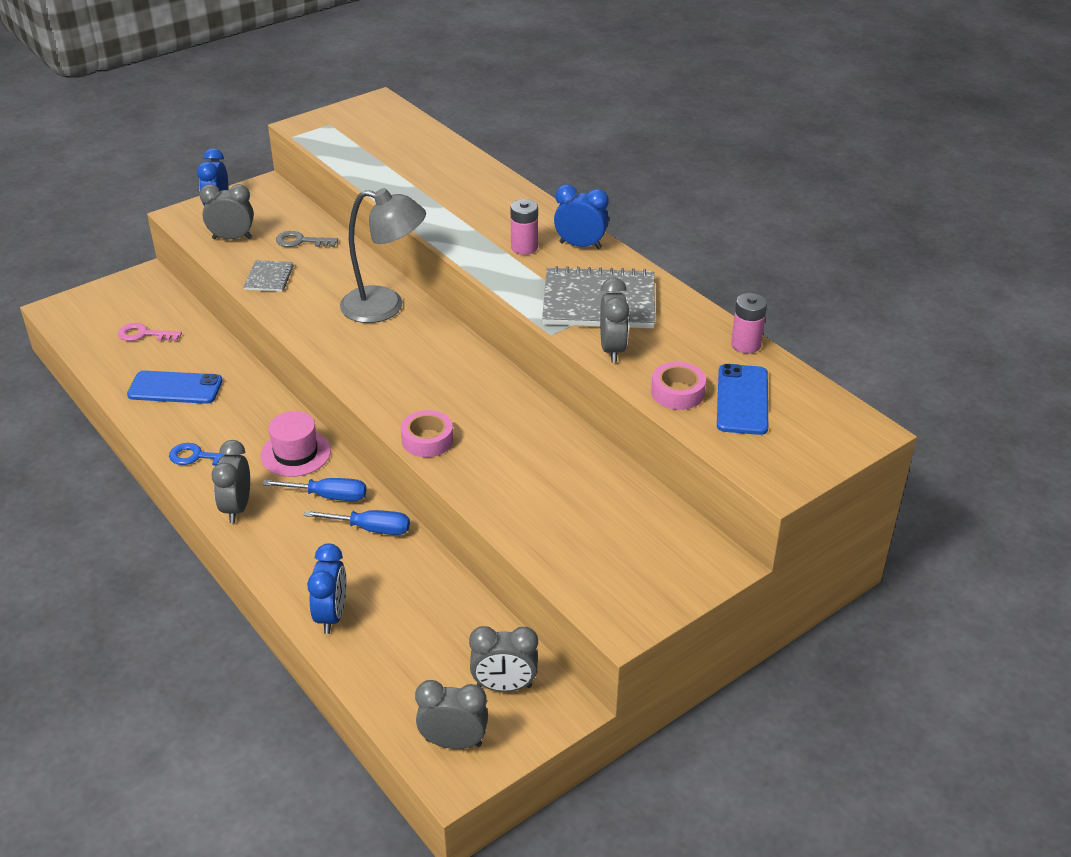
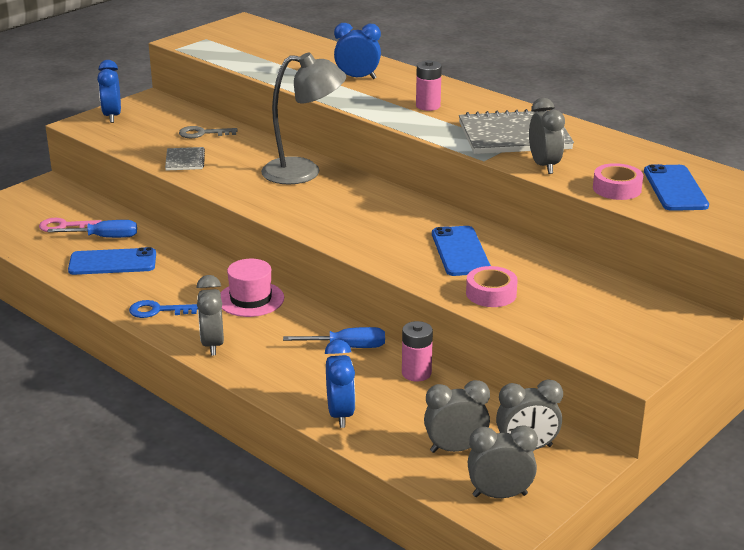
camera: 10 degrees left, 10 degrees down
grey clock [200,184,254,239] -> grey clock moved to [424,380,490,453]
blue screwdriver [263,478,366,501] -> blue screwdriver moved to [47,220,137,238]
pink tape [401,410,453,457] -> pink tape moved to [466,266,518,307]
blue clock [554,185,609,249] -> blue clock moved to [334,23,381,79]
pink battery [731,293,767,353] -> pink battery moved to [402,321,433,382]
none -> blue phone [432,226,491,276]

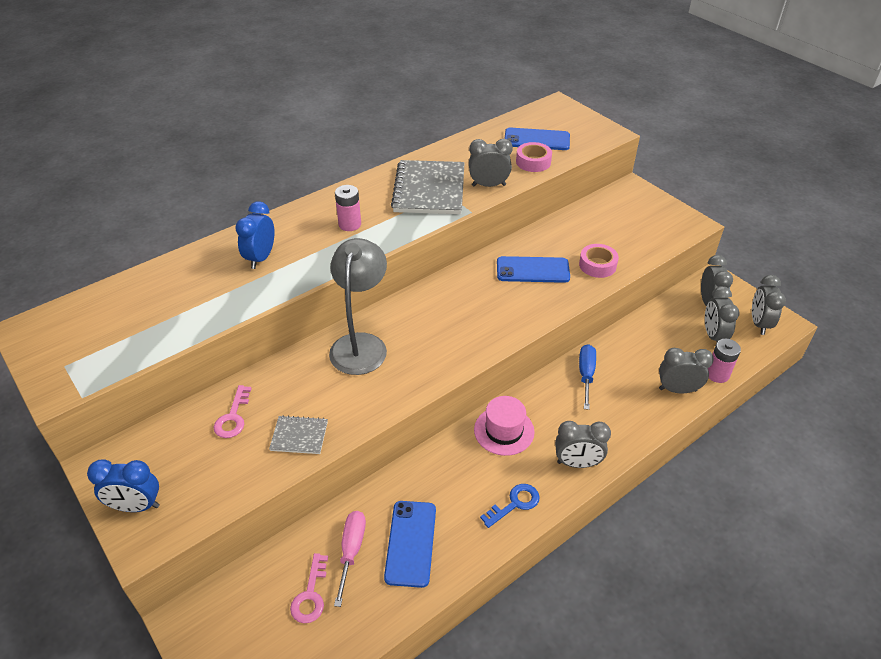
camera: 80 degrees left, 15 degrees up
blue screwdriver [47,220,137,238] -> pink screwdriver [334,511,366,607]
blue key [129,300,198,318] -> blue key turned 135 degrees counterclockwise [480,484,540,528]
grey key [179,126,238,138] -> pink key [214,385,252,438]
blue clock [325,339,355,428] -> grey clock [659,348,714,393]
pink battery [402,321,433,382] -> pink battery moved to [708,339,741,383]

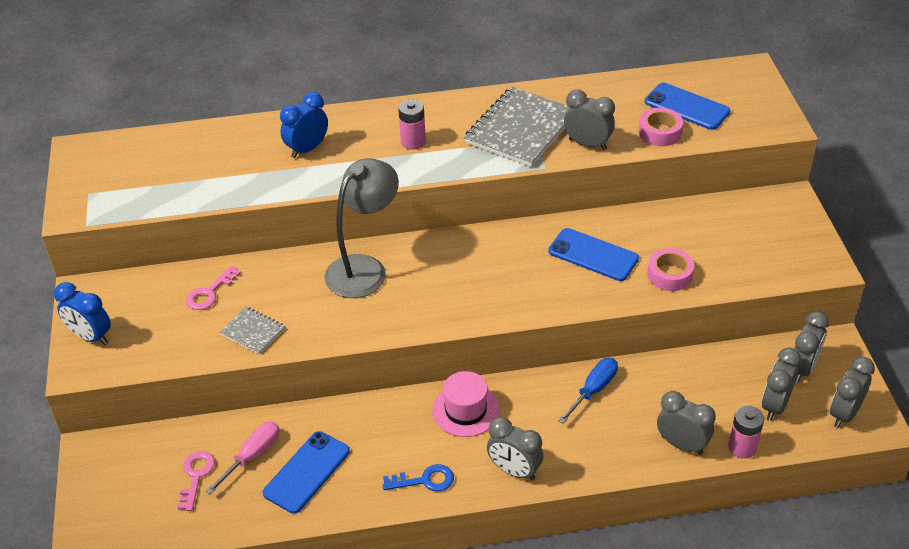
camera: 30 degrees right, 0 degrees up
pink key [290,553,328,623] -> pink key turned 150 degrees clockwise [178,451,215,511]

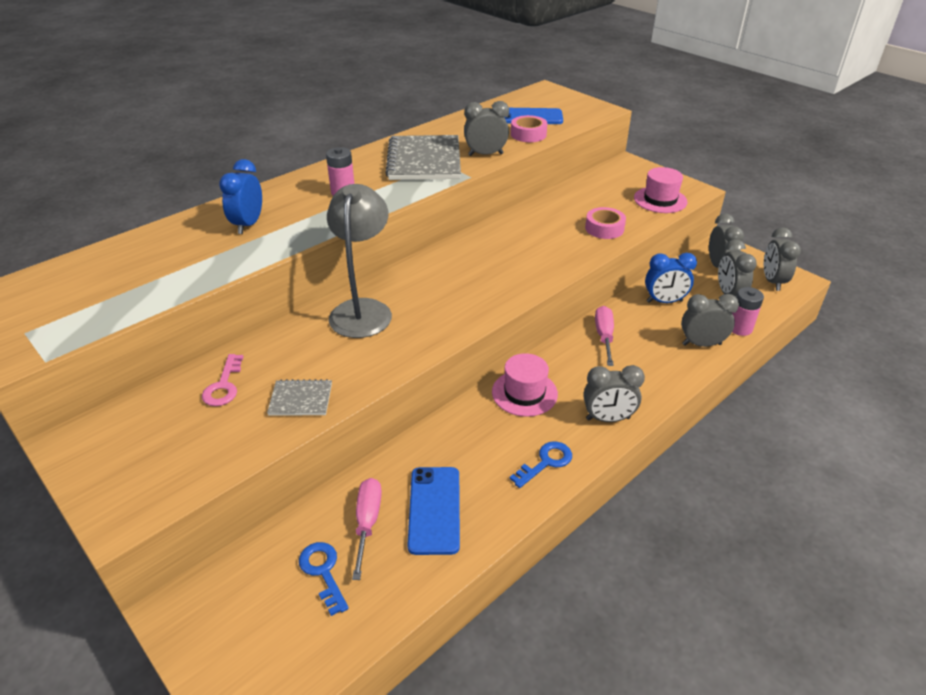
camera: 35 degrees left, 5 degrees down
blue clock [54,282,111,345] -> blue clock moved to [645,253,697,303]
pink key [178,451,215,511] -> blue key [299,542,349,616]
blue phone [548,228,639,281] -> none
blue screwdriver [558,358,618,424] -> pink screwdriver [595,306,614,366]
none -> pink hat [634,167,688,213]

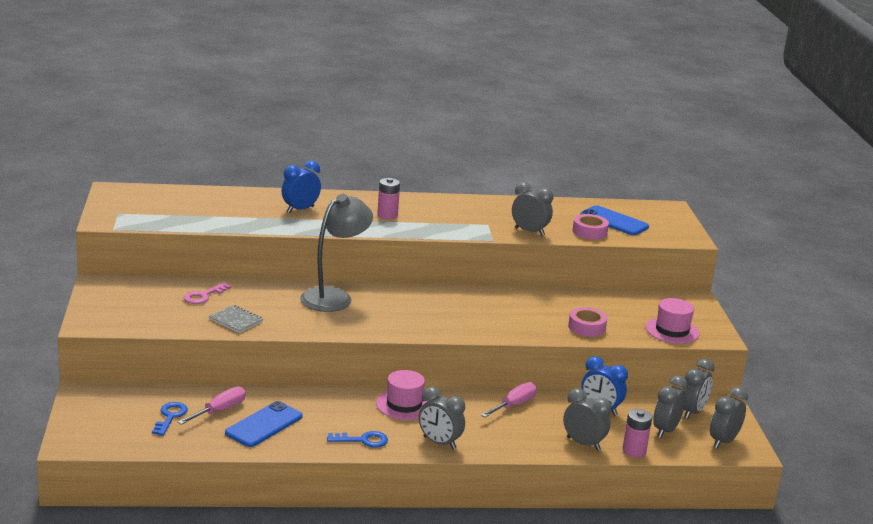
camera: 35 degrees right, 15 degrees down
grey notebook [385,135,461,180] -> none

